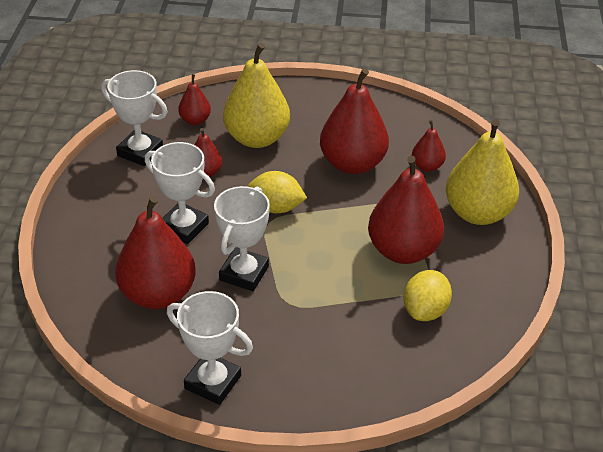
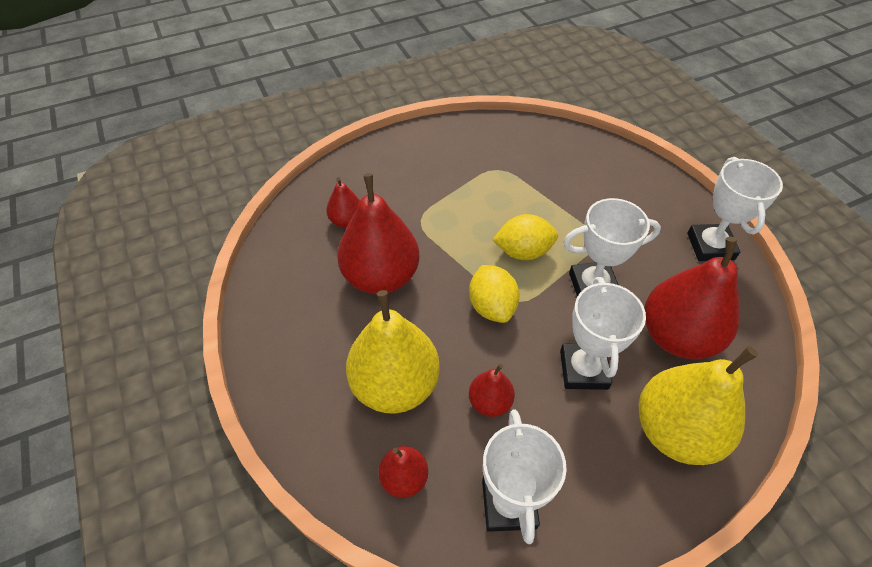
camera: 120 degrees left, 10 degrees up
red pear [368,156,444,264] -> none
yellow lemon [404,270,452,321] -> yellow lemon moved to [492,214,558,260]
yellow pear [446,119,519,225] -> yellow pear moved to [639,346,758,465]

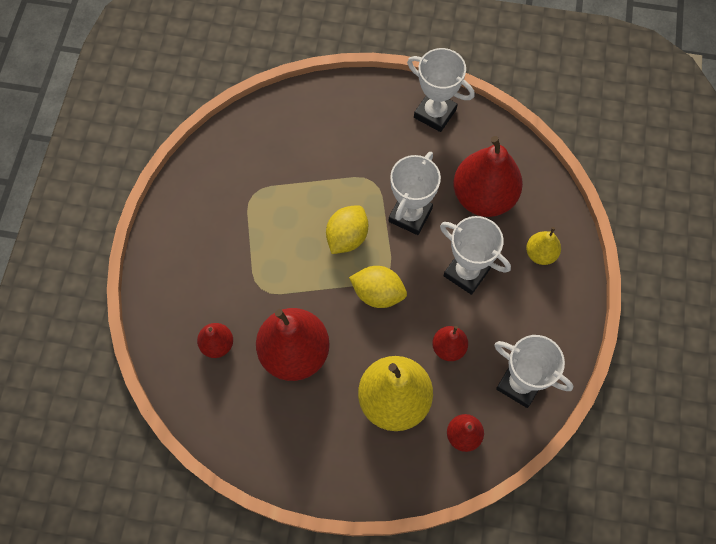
camera: 55 degrees left, 15 degrees up
yellow pear [639,346,758,465] -> yellow pear [526,227,561,265], size x0.50

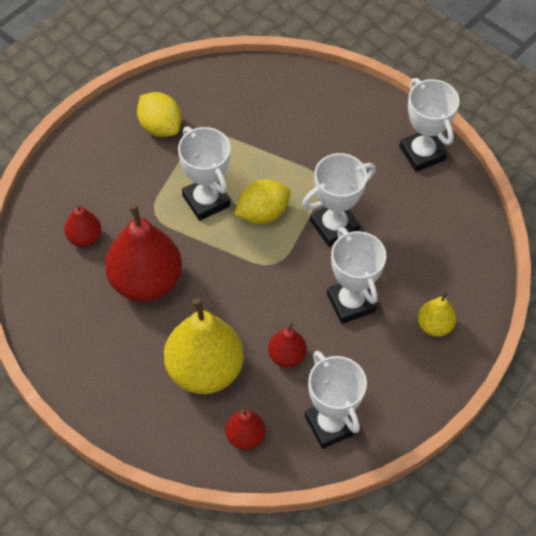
camera: 30 degrees right, 10 degrees down
yellow lemon [349,266,407,308] -> yellow lemon moved to [137,92,181,137]
red pear [453,136,523,217] -> none
none -> white trophy [178,127,231,221]

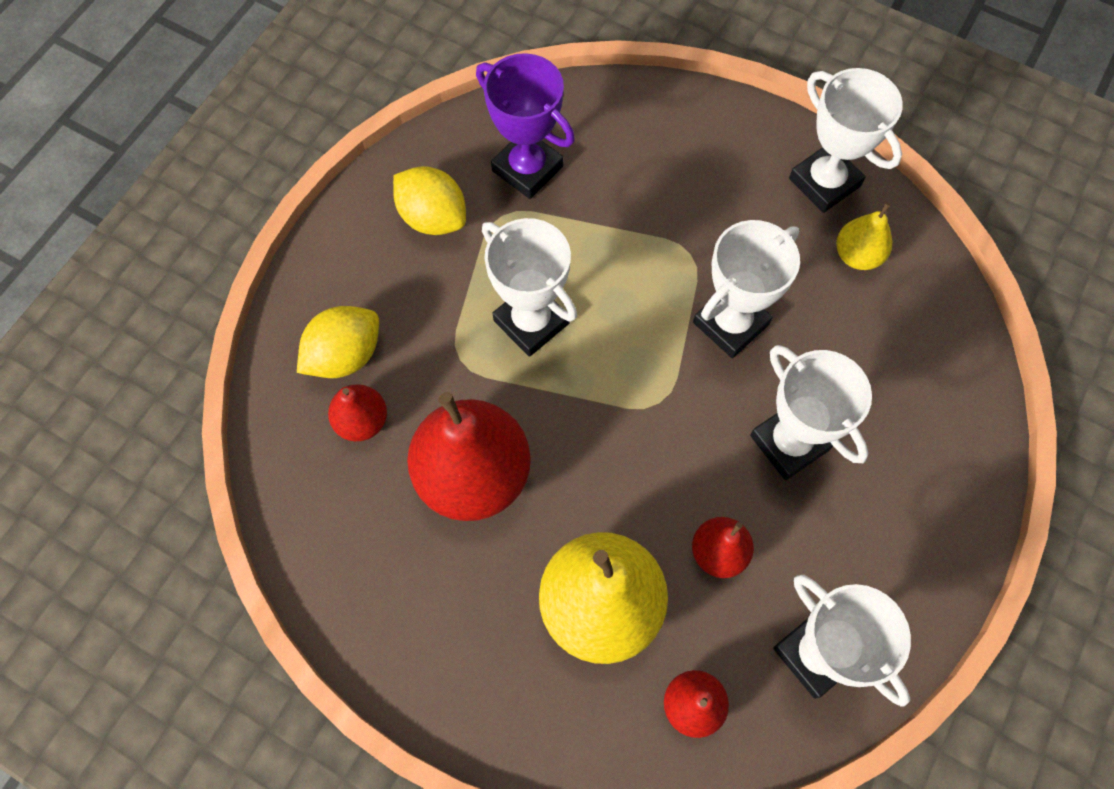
camera: 10 degrees left, 10 degrees up
yellow lemon [234,179,290,224] -> yellow lemon moved to [297,306,379,378]
yellow pear [418,291,456,337] -> yellow pear moved to [836,202,892,270]
none -> purple trophy [476,53,575,199]

